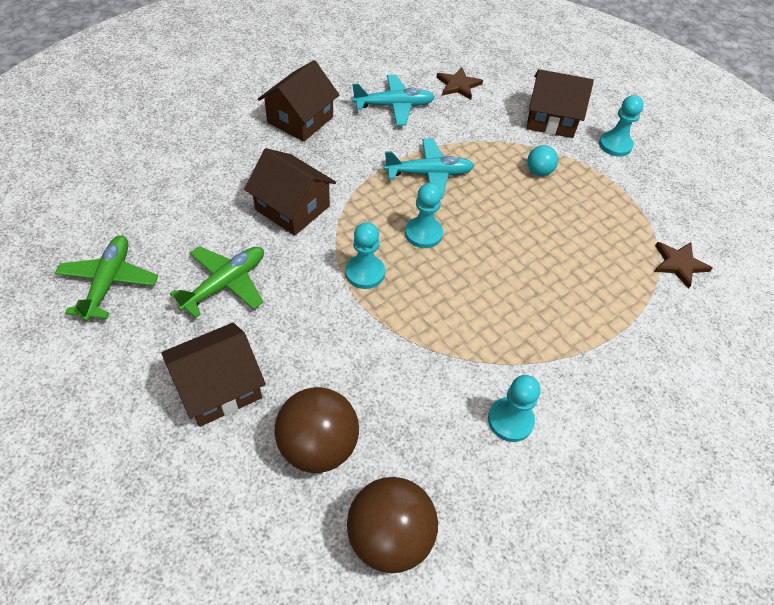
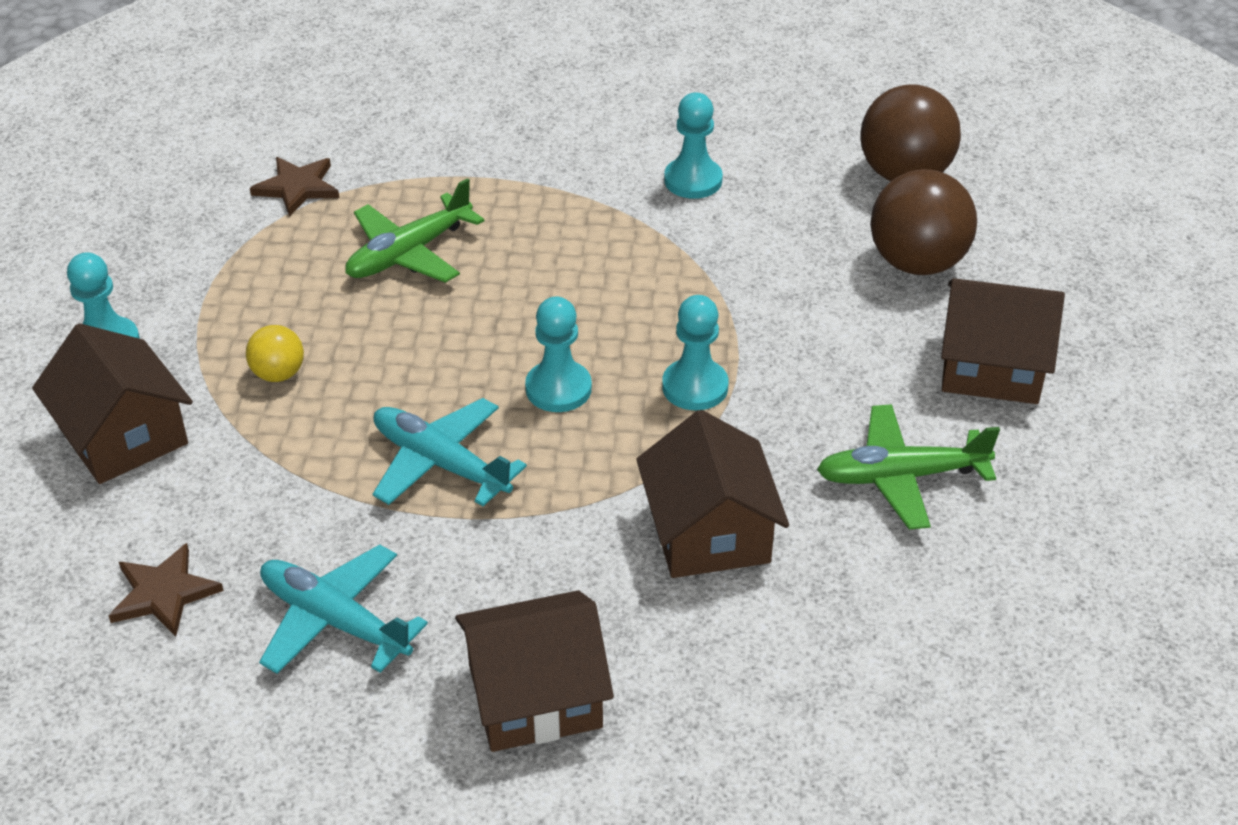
camera: 135 degrees left, 10 degrees down
green plane [55,235,158,322] -> green plane moved to [345,178,484,283]
turquoise ball [527,145,558,176] -> yellow ball [246,325,304,382]

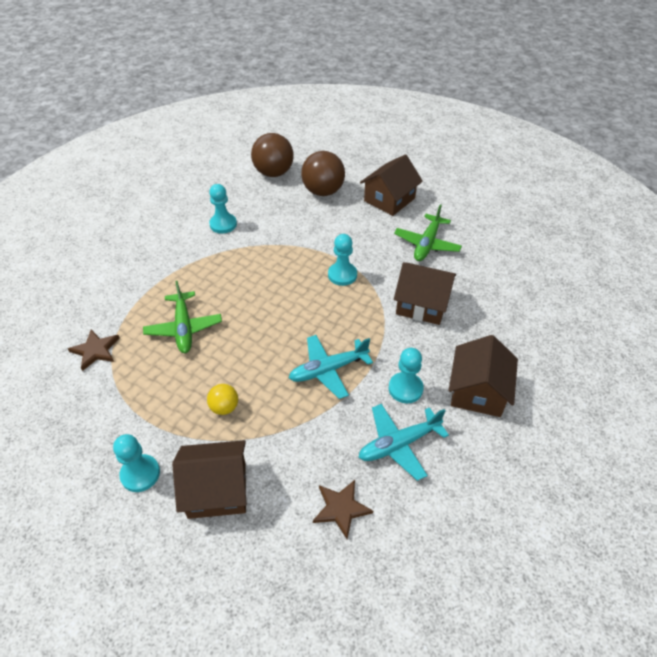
camera: 60 degrees left, 5 degrees up
turquoise pawn [525,297,592,412] -> turquoise pawn moved to [389,348,424,403]

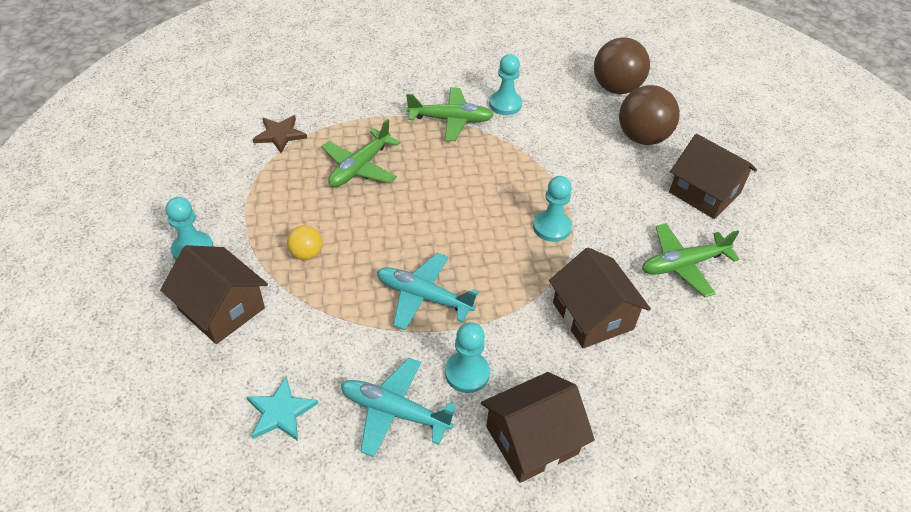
camera: 45 degrees right, 0 degrees up
brown star [313,480,373,539] -> turquoise star [247,376,318,441]
brown house [360,154,423,216] -> brown house turned 45 degrees clockwise [669,134,757,219]
none -> green plane [406,87,494,141]

